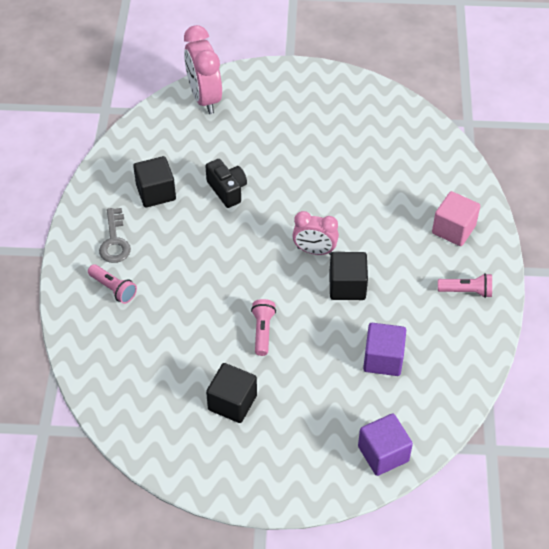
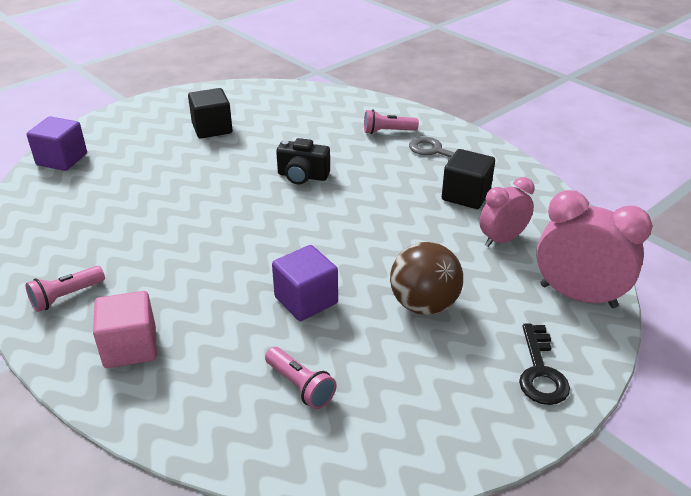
camera: 135 degrees right, 15 degrees down
black camera [205,159,247,208] -> black camera moved to [276,138,330,184]
pink flashlight [251,299,276,356] -> pink flashlight moved to [265,347,336,409]
pink clock [292,211,339,255] -> pink clock moved to [479,177,535,247]
black cube [329,252,368,300] -> none
purple cube [363,323,406,376] -> purple cube moved to [272,245,338,321]
none -> brown ball [390,242,463,315]
none -> black key [519,324,570,405]

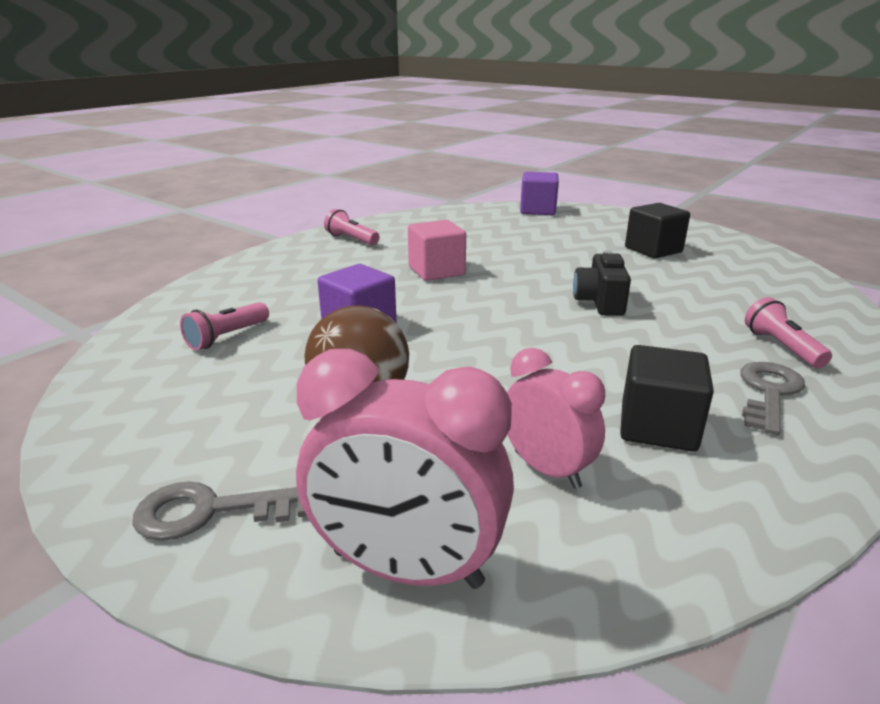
camera: 80 degrees right, 10 degrees down
pink cube [93,291,157,368] -> pink cube moved to [408,220,466,281]
black key [519,324,570,405] -> grey key [132,481,307,541]
pink clock [536,190,652,308] -> pink clock turned 90 degrees clockwise [296,349,514,589]

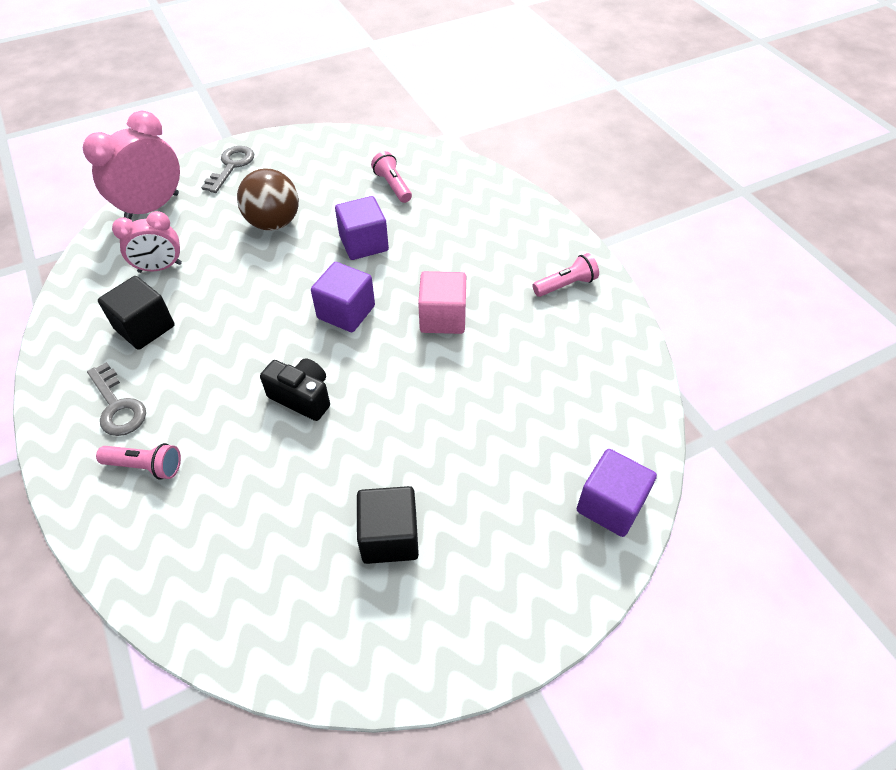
camera: 115 degrees right, 25 degrees up
none -> purple cube [311,262,375,332]

